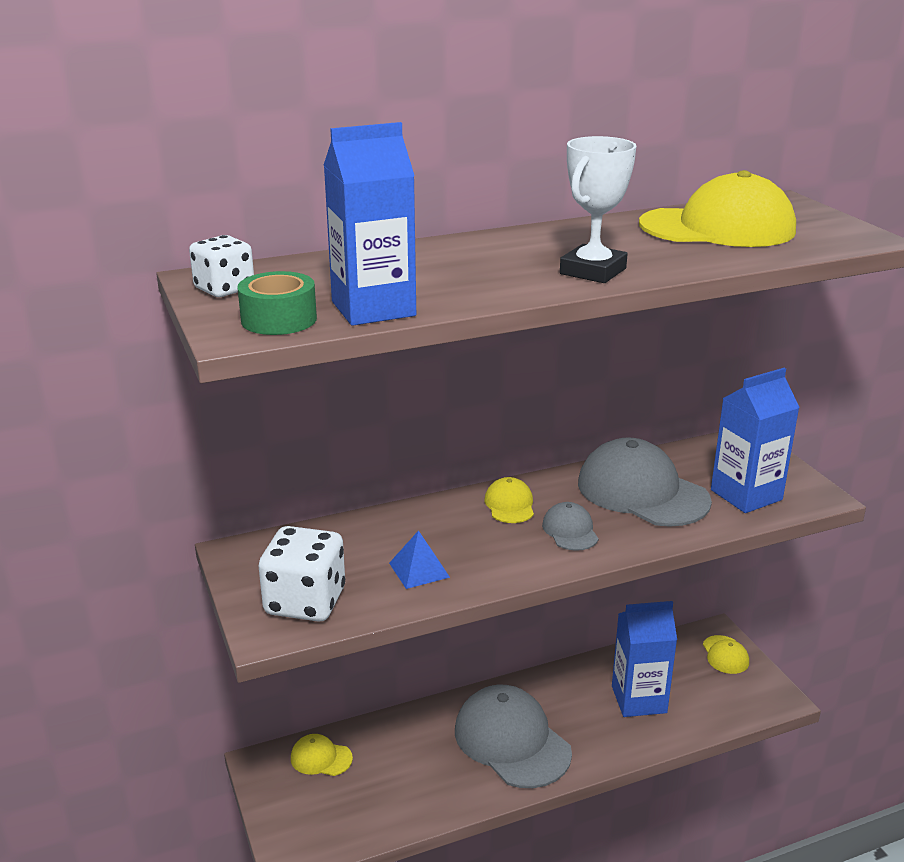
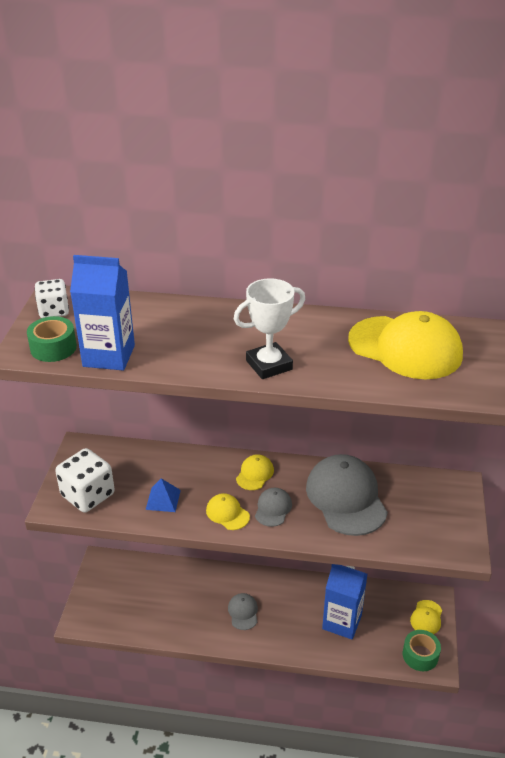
camera: 30 degrees right, 10 degrees up
yellow cap [291,734,353,776] -> yellow cap moved to [206,493,250,530]
grey cap [455,685,572,788] -> grey cap [228,593,258,630], size x0.47
blue carton [711,368,800,513] -> none
none -> green tape [403,630,441,671]

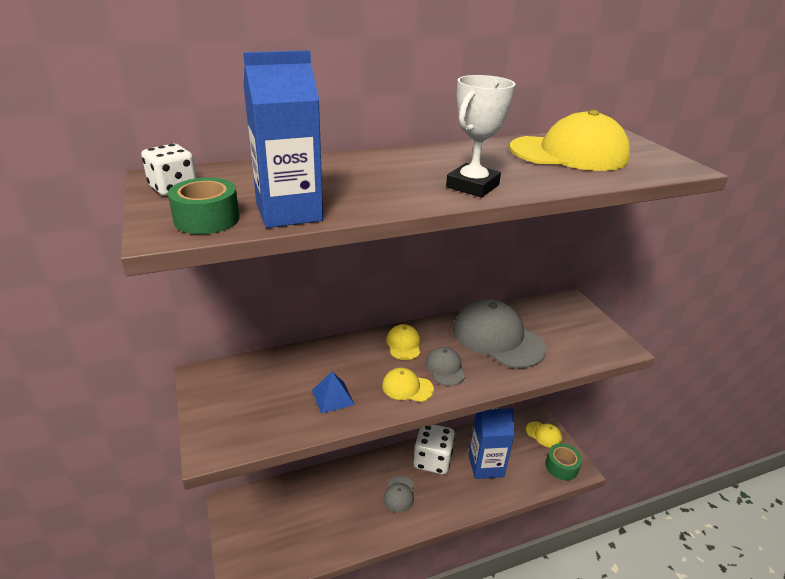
camera: 30 degrees left, 5 degrees down
white dice [55,448,115,512] -> white dice moved to [413,424,455,475]
grey cap [228,593,258,630] -> grey cap turned 135 degrees counterclockwise [383,476,414,512]
yellow cap [410,600,442,634] -> yellow cap turned 45 degrees counterclockwise [526,421,562,448]

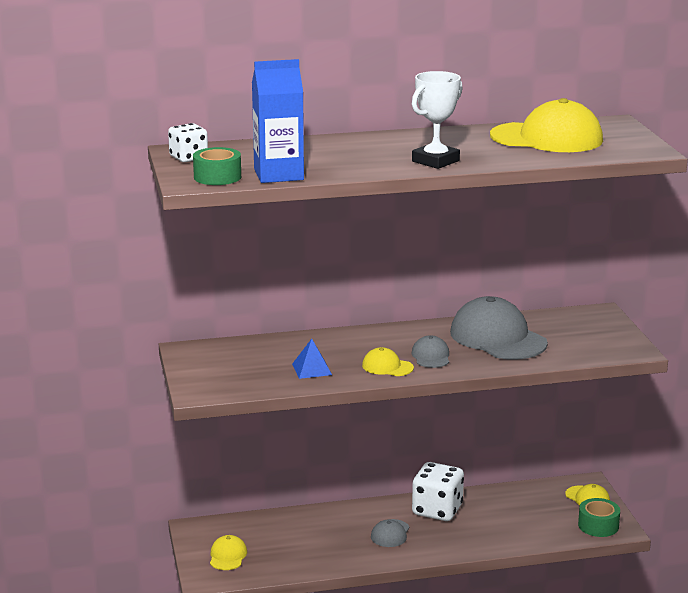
camera: 10 degrees right, 10 degrees down
yellow cap [386,324,421,360] -> yellow cap moved to [210,535,247,570]
blue carton [468,408,515,479] -> none

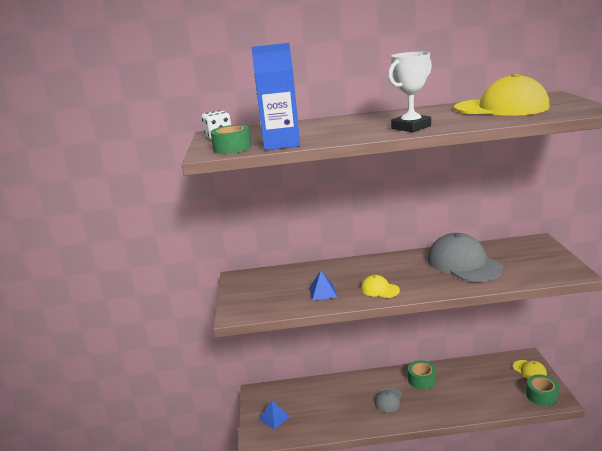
camera: 10 degrees right, 0 degrees up
yellow cap [210,535,247,570] -> blue pyramid [259,401,290,430]
grey cap [412,335,449,368] -> none
white dice [412,462,464,521] -> green tape [408,360,436,390]

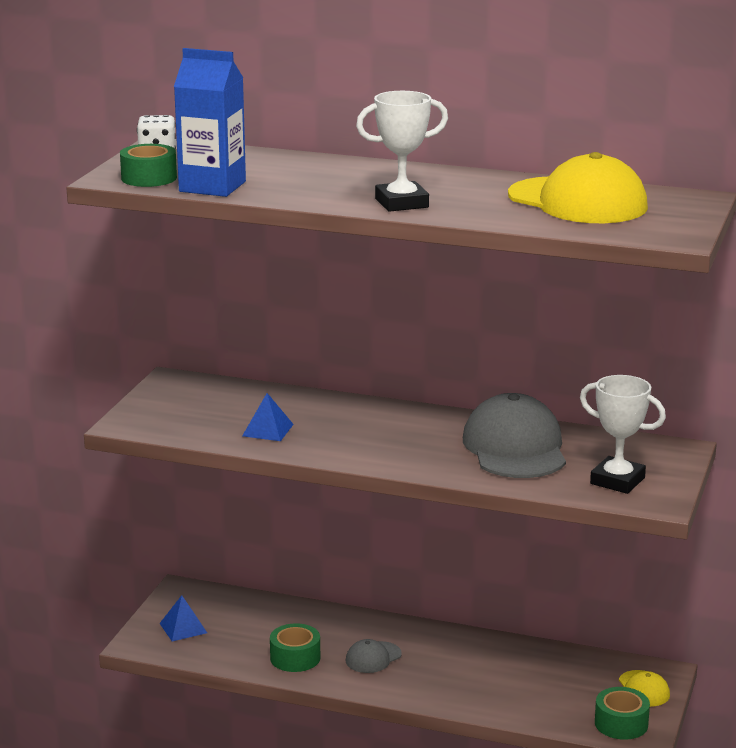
camera: 20 degrees right, 0 degrees up
yellow cap [361,275,400,298] -> none
green tape [408,360,436,390] -> green tape moved to [270,623,320,672]
none -> white trophy [580,375,666,494]

